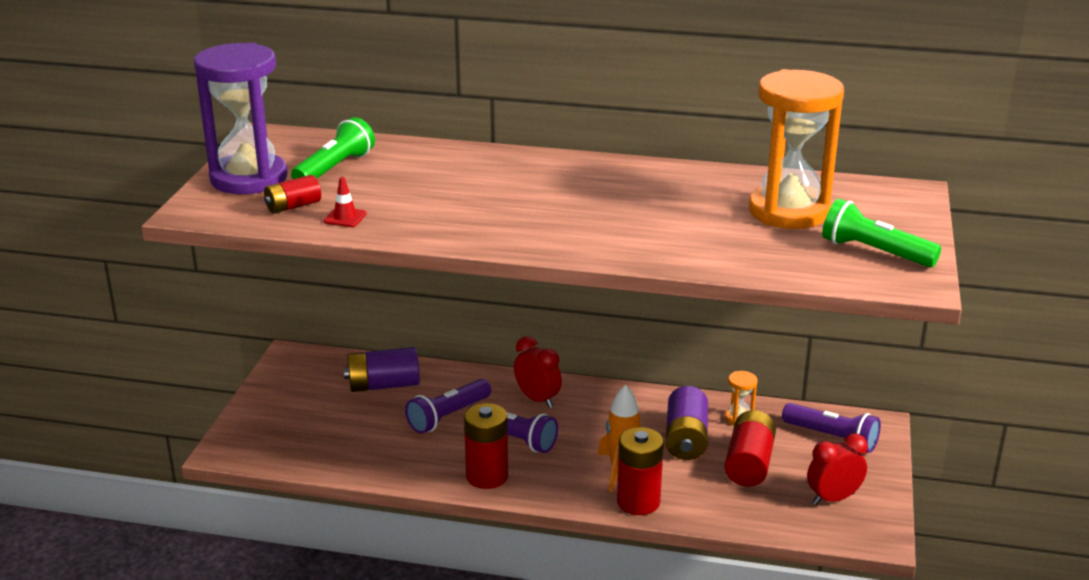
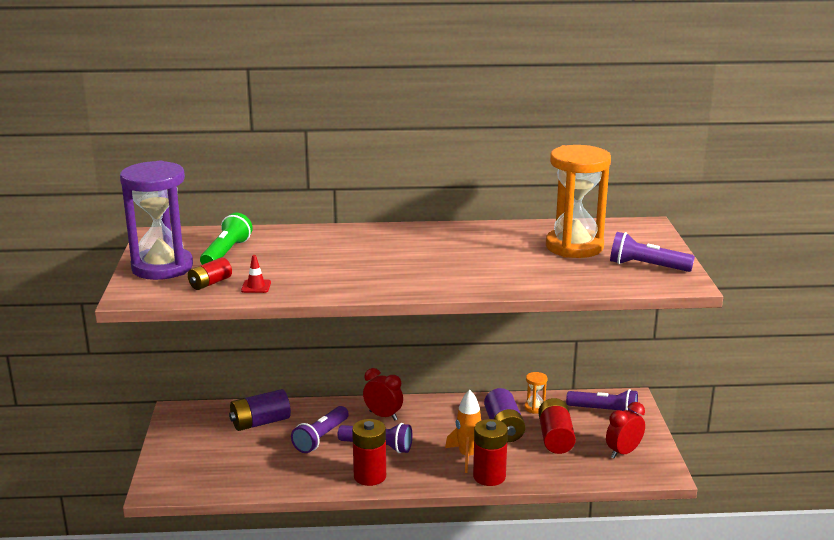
camera: 15 degrees left, 5 degrees down
green flashlight [822,199,941,267] -> purple flashlight [610,232,695,272]

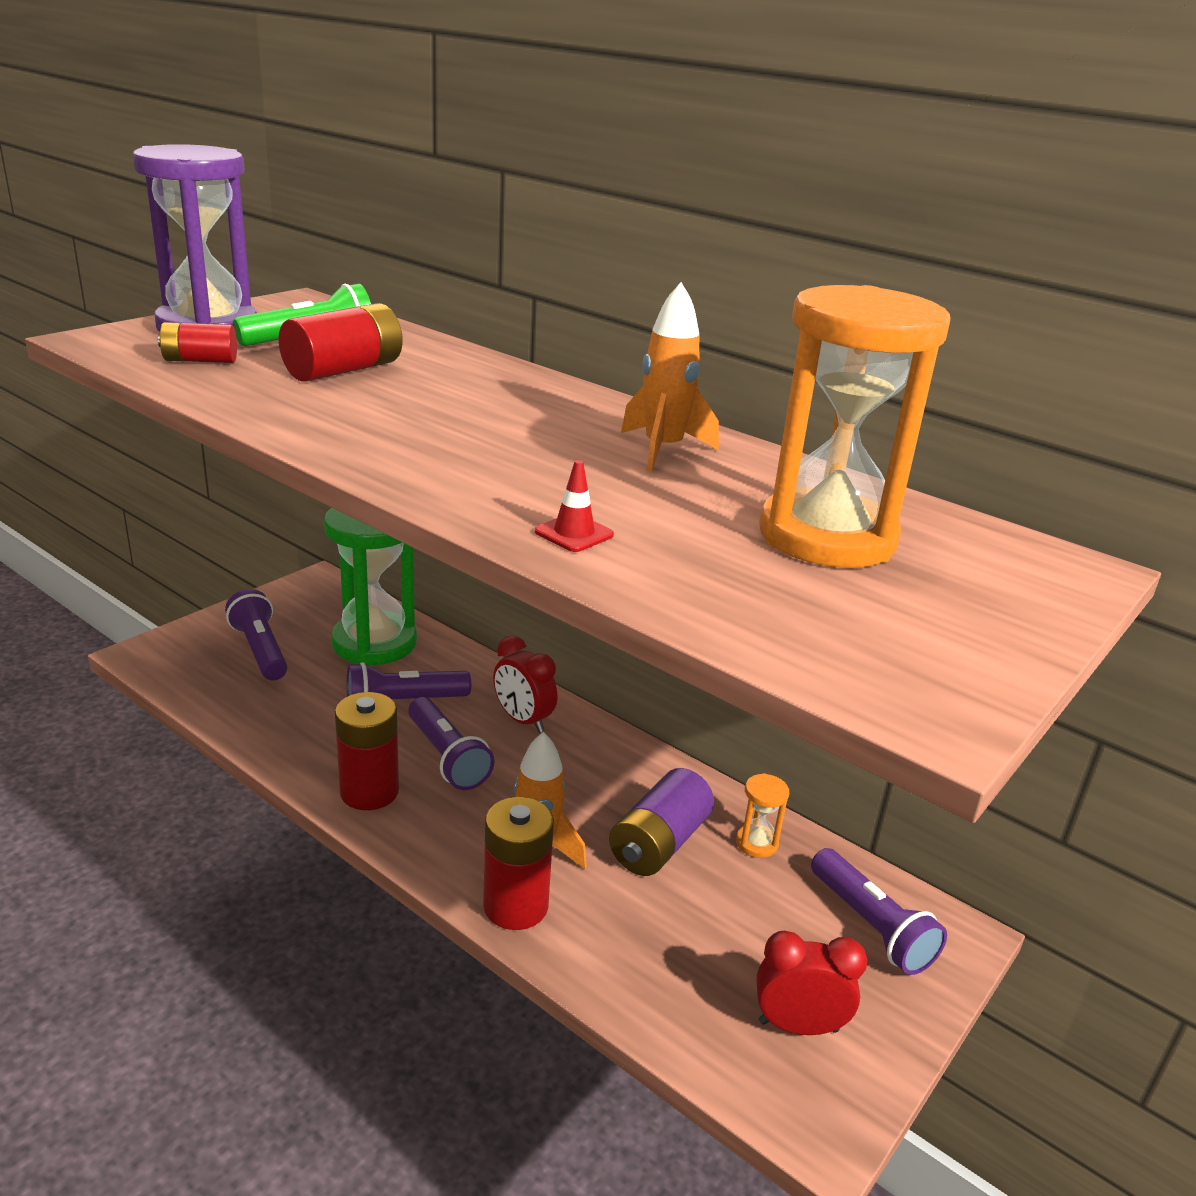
camera: 40 degrees right, 5 degrees up
purple battery [229,389,291,431] -> green hourglass [324,508,417,665]
red traffic cone [241,255,271,293] -> red traffic cone moved to [535,460,614,552]
red clock [363,368,403,420] -> red clock turned 150 degrees clockwise [493,636,557,733]
red battery [538,398,576,454] -> red battery moved to [278,303,403,382]
purple flashlight [610,232,695,272] -> purple flashlight moved to [225,589,287,681]
none -> orange rocket [621,282,719,472]

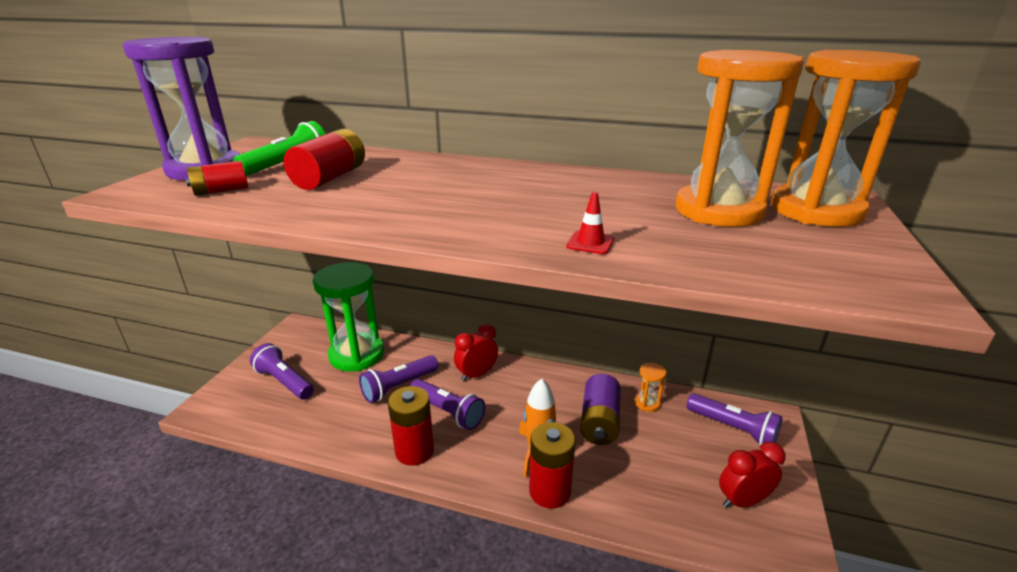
camera: 20 degrees left, 0 degrees up
red clock [493,636,557,733] -> red clock turned 120 degrees clockwise [454,324,498,382]
orange rocket [621,282,719,472] -> none
none -> orange hourglass [771,50,921,227]

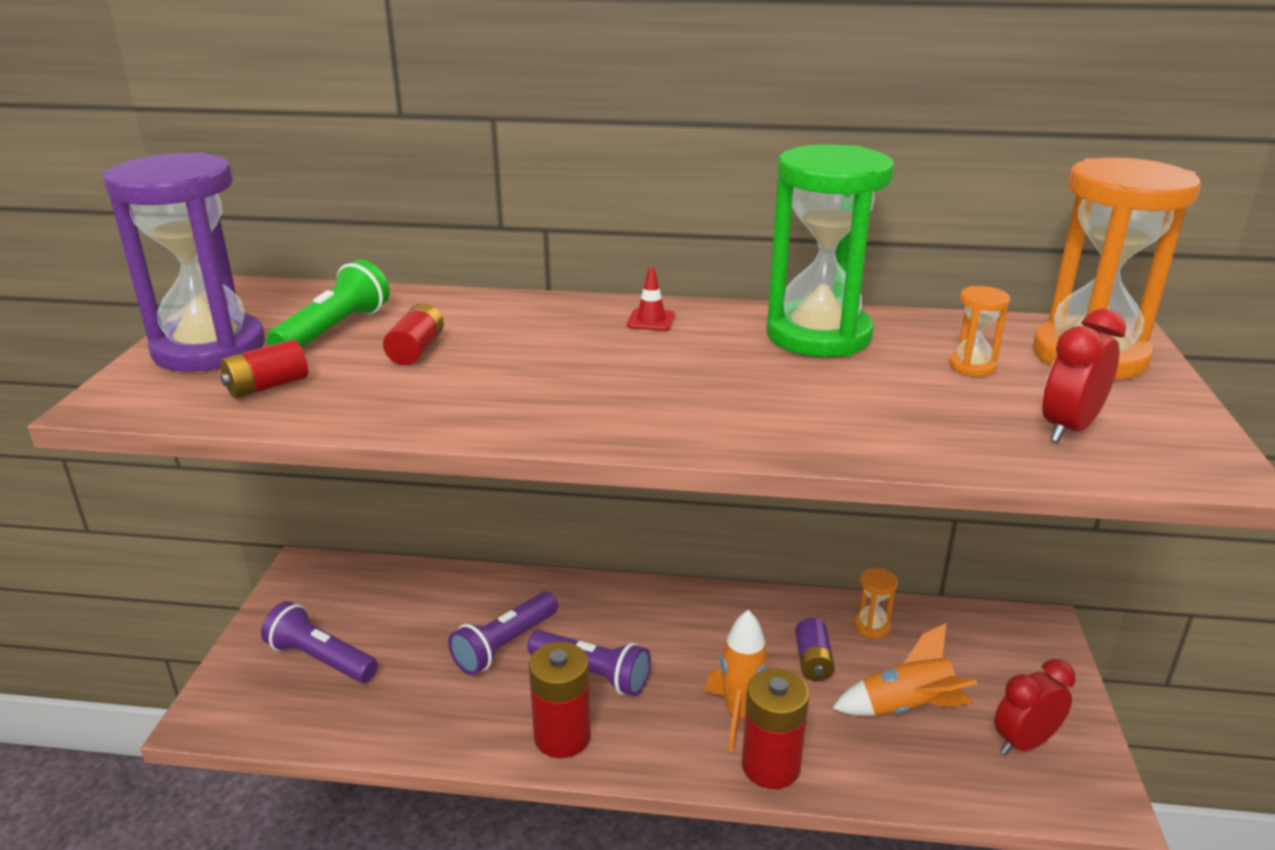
camera: 10 degrees left, 0 degrees up
red battery [284,129,365,190] -> red battery [383,303,444,365], size x0.62
green hourglass [313,262,384,372] -> green hourglass moved to [766,144,894,357]
red clock [454,324,498,382] -> red clock moved to [1042,308,1126,442]
red traffic cone [566,192,615,254] -> red traffic cone moved to [627,267,675,331]
purple battery [580,374,621,445] -> purple battery [795,618,835,681], size x0.62
orange hourglass [675,50,804,227] -> orange hourglass [949,286,1010,376], size x0.41
purple flashlight [686,393,782,445] -> none
none -> orange rocket [832,623,978,716]

